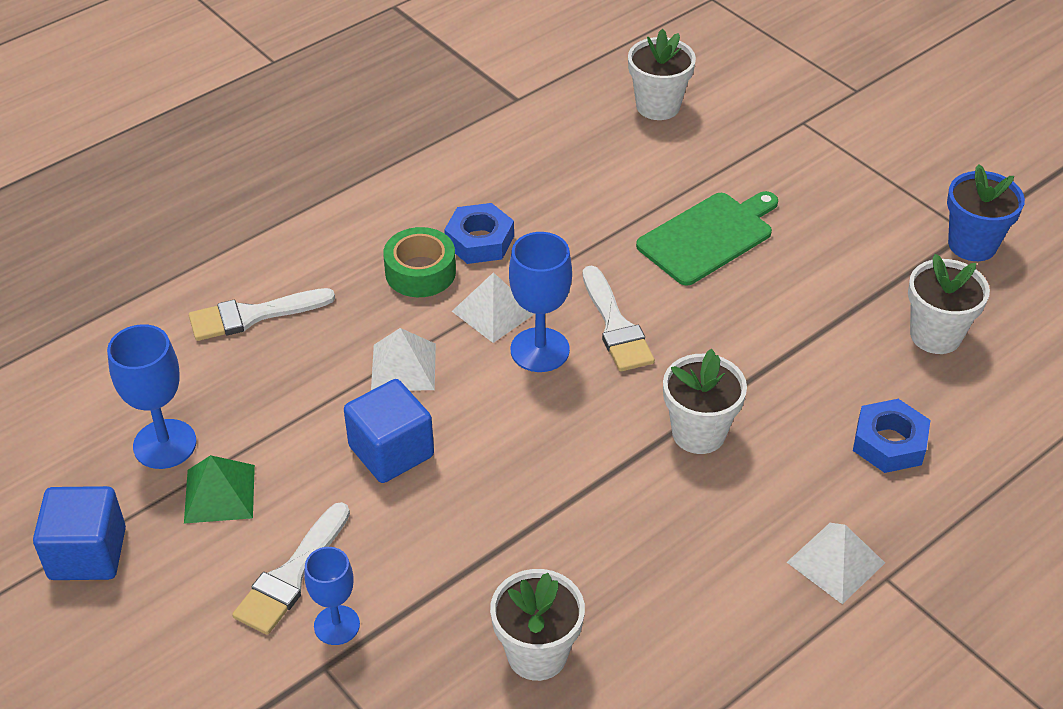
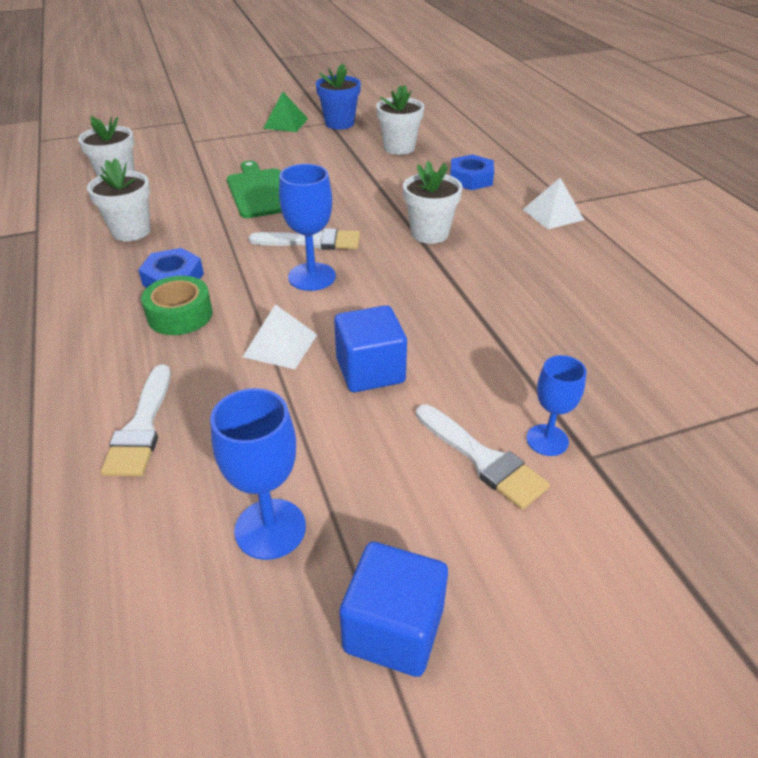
camera: 70 degrees left, 5 degrees down
green pyramid [184,455,255,524] -> green pyramid moved to [263,92,308,132]
white pyramid [452,272,535,343] -> none
white flower pot [490,569,585,681] -> white flower pot moved to [87,159,151,241]

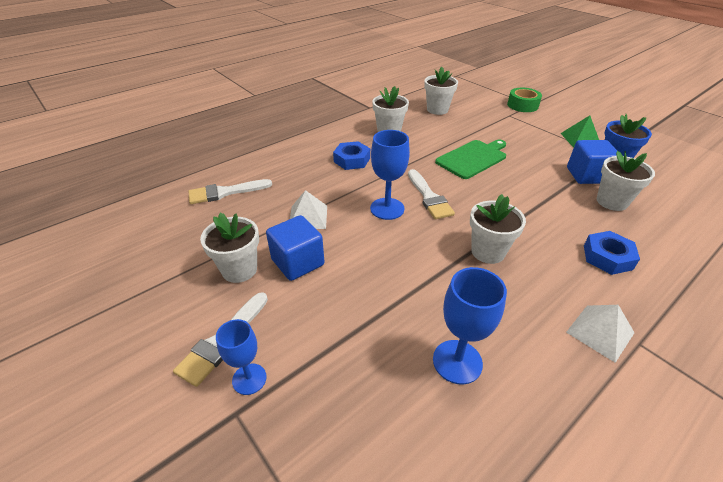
camera: 70 degrees right, 0 degrees up
green tape [141,276,213,335] -> green tape moved to [507,88,542,112]
blue goblet [210,388,306,560] -> blue goblet moved to [433,267,507,384]
blue cube [339,542,448,677] -> blue cube moved to [567,140,617,184]
none -> white flower pot [200,213,259,283]

